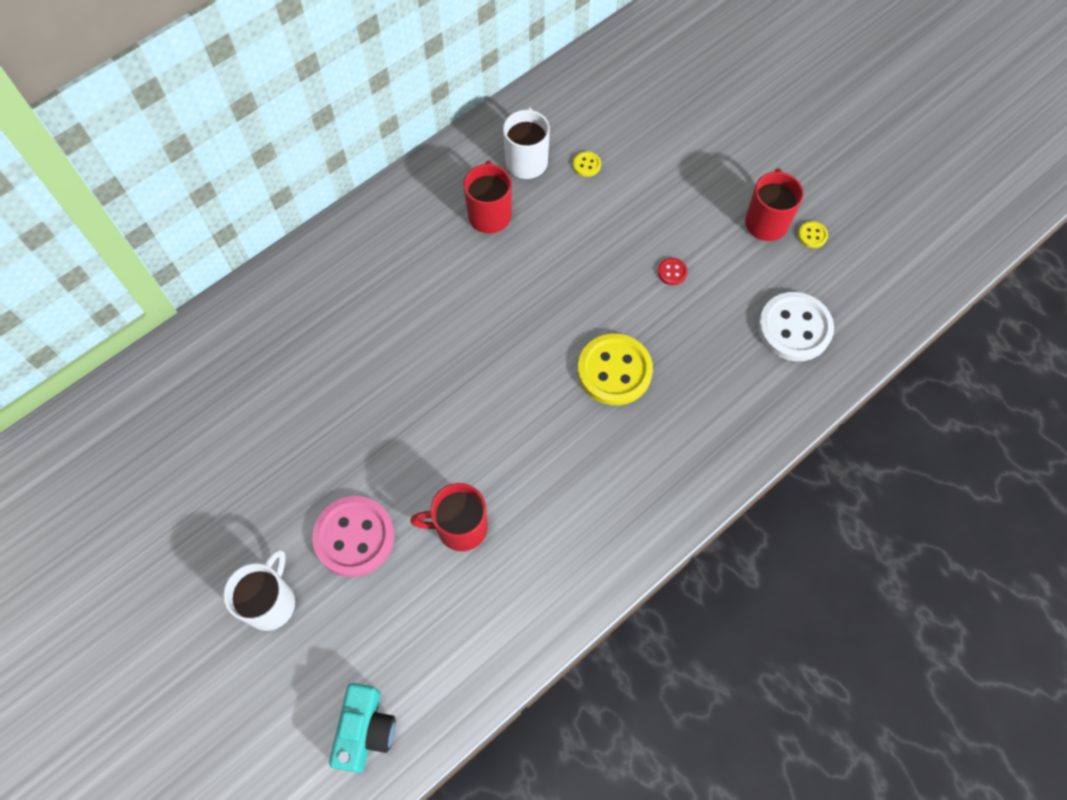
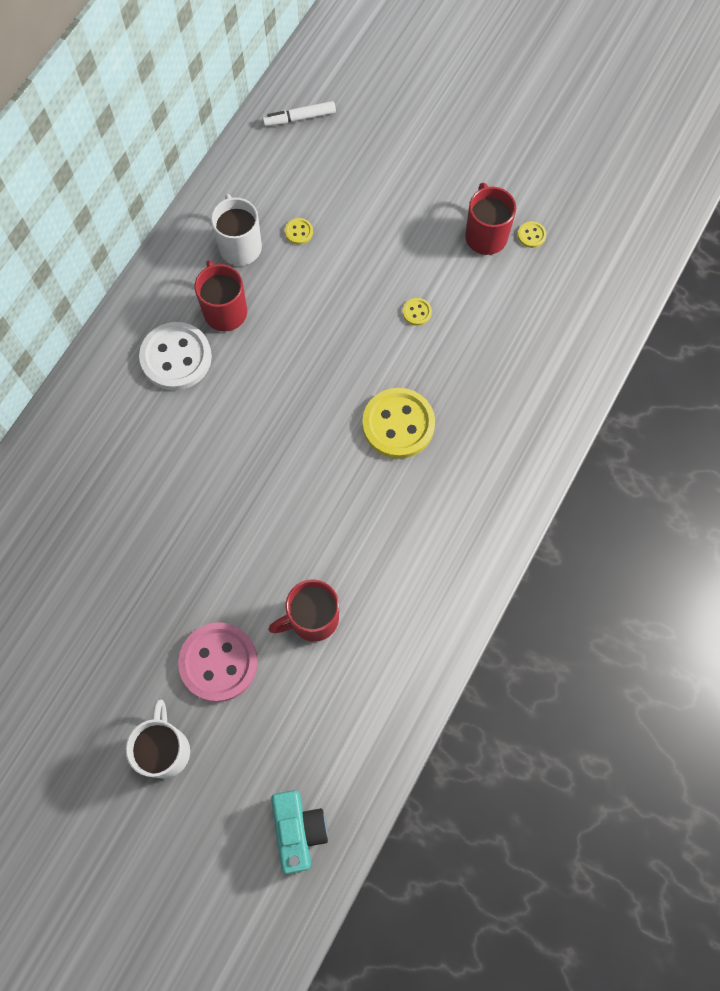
camera: 20 degrees left, 5 degrees up
red button [658,258,688,285] -> yellow button [403,298,432,326]
white button [758,292,834,361] -> white button moved to [139,322,212,390]
none -> white marker [262,101,336,126]

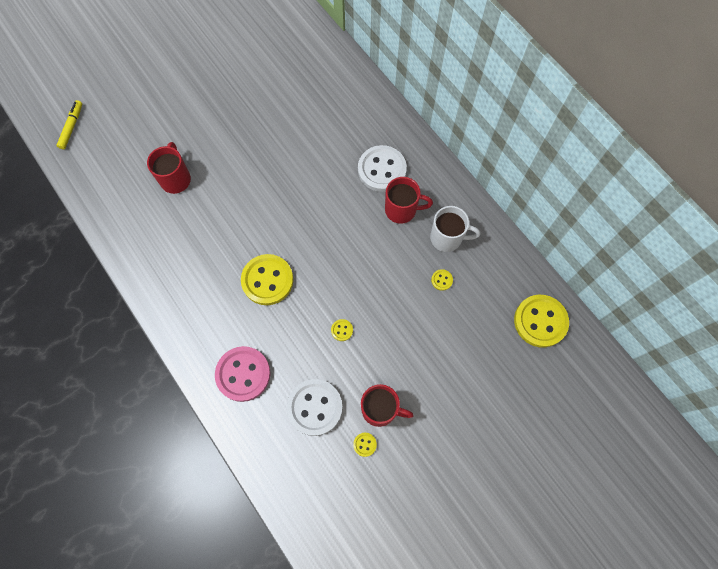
camera: 115 degrees right, 0 degrees up
white mug [126,699,190,779] -> none
pink button [178,622,258,702] -> pink button moved to [215,346,271,402]
white marker [262,101,336,126] -> yellow button [514,295,569,348]
turquoise camera [271,790,328,874] -> yellow marker [56,100,82,149]
none -> white button [287,379,343,436]

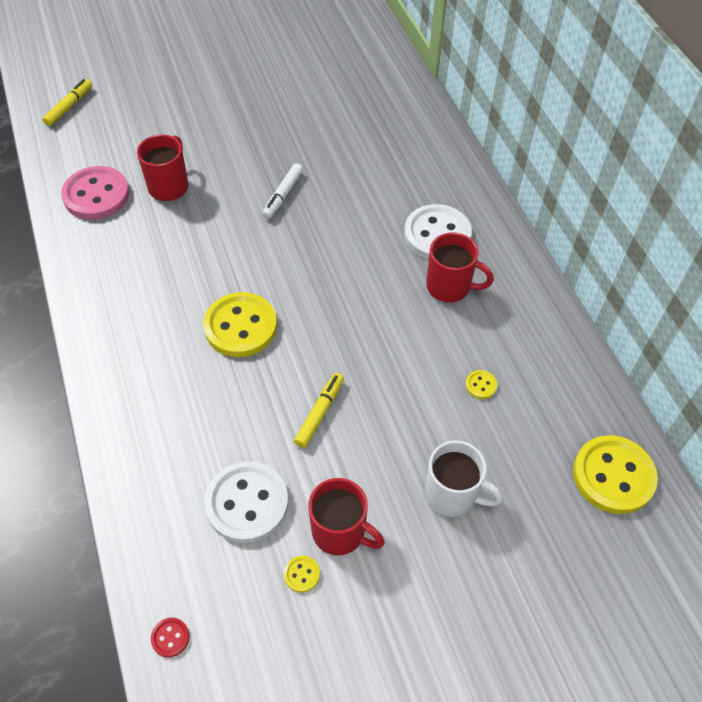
camera: 15 degrees right, 15 degrees down
pink button [215,346,271,402] -> pink button moved to [61,166,129,220]
yellow button [331,319,353,341] -> yellow marker [294,373,344,448]
white mug [430,206,480,252] -> white mug moved to [425,440,503,517]
none -> red button [151,618,189,657]
none -> white marker [262,163,303,219]

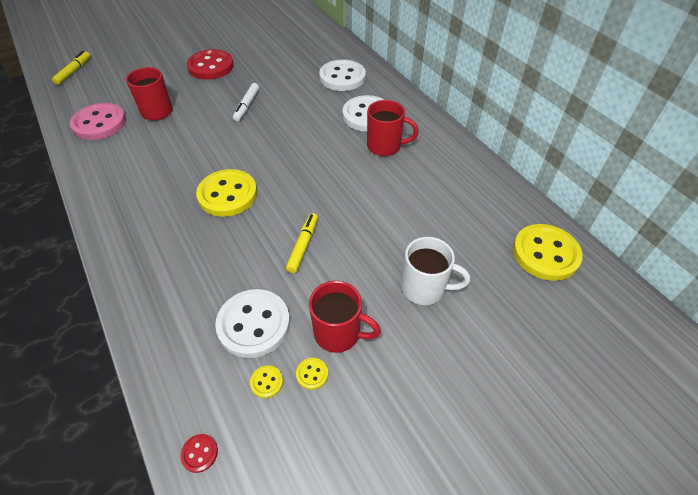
camera: 10 degrees left, 5 degrees down
yellow button [465,370,497,399] -> yellow button moved to [250,365,283,398]
none -> red button [187,49,234,79]
none -> white button [319,59,366,91]

